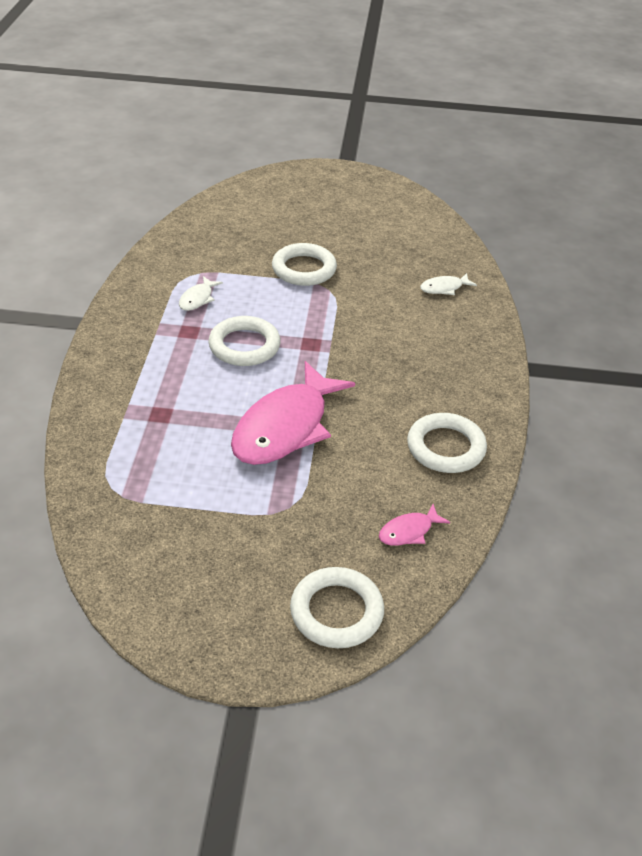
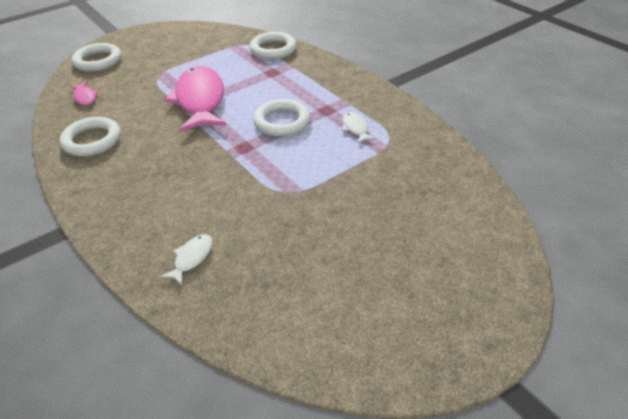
camera: 140 degrees right, 0 degrees up
white ring [272,243,337,286] -> white ring moved to [250,32,297,59]
pink fish [379,504,450,546] -> pink fish turned 135 degrees clockwise [70,81,99,105]

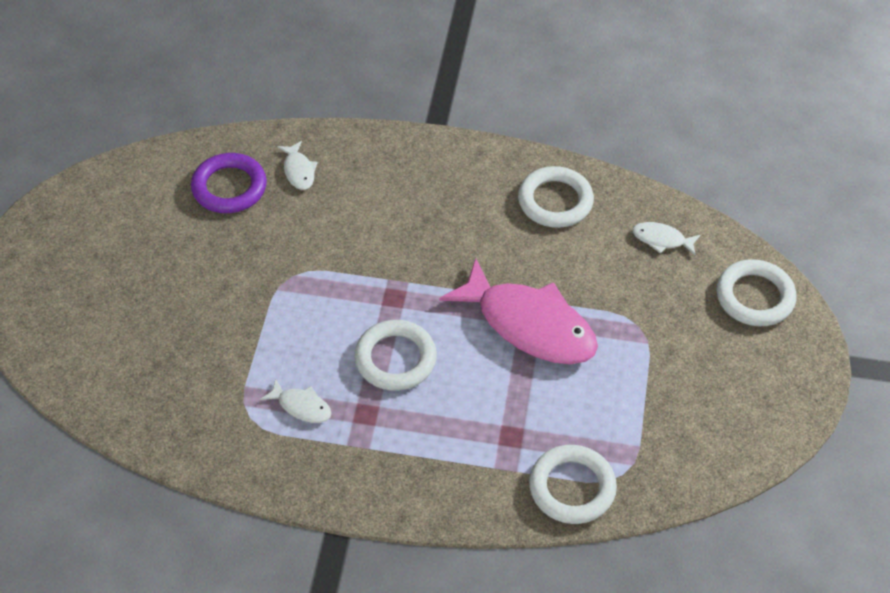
camera: 135 degrees right, 10 degrees up
pink fish [70,81,99,105] -> white fish [632,222,700,255]
none -> purple ring [191,153,267,213]

